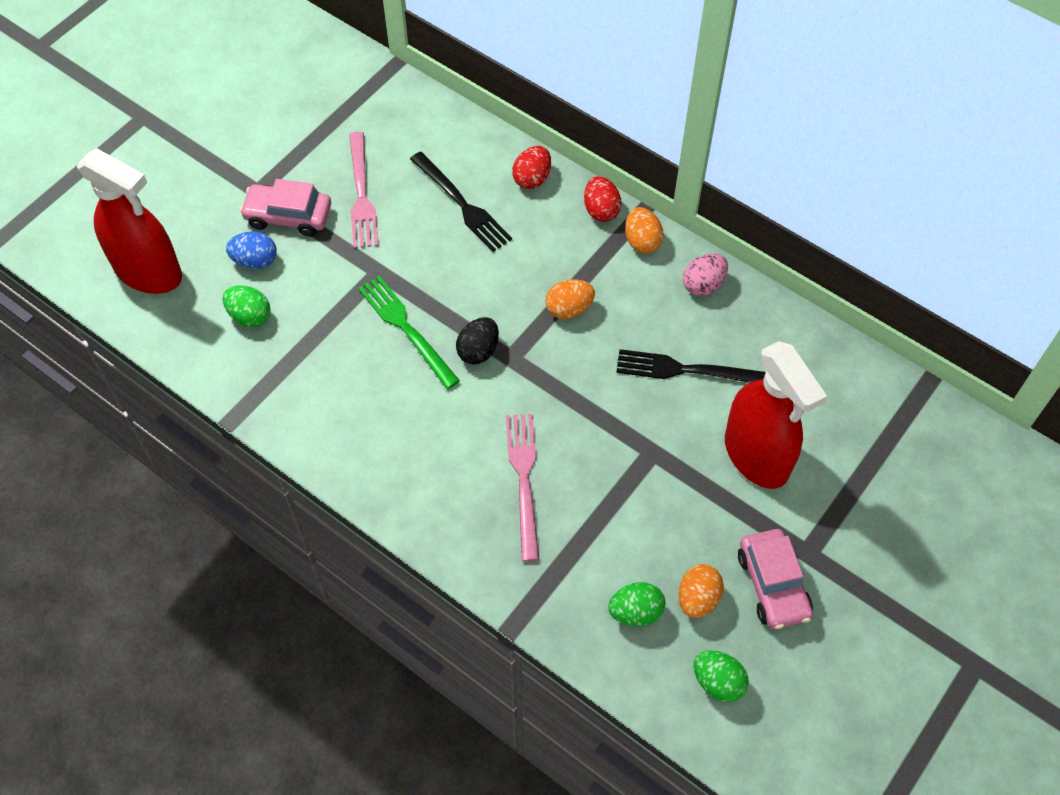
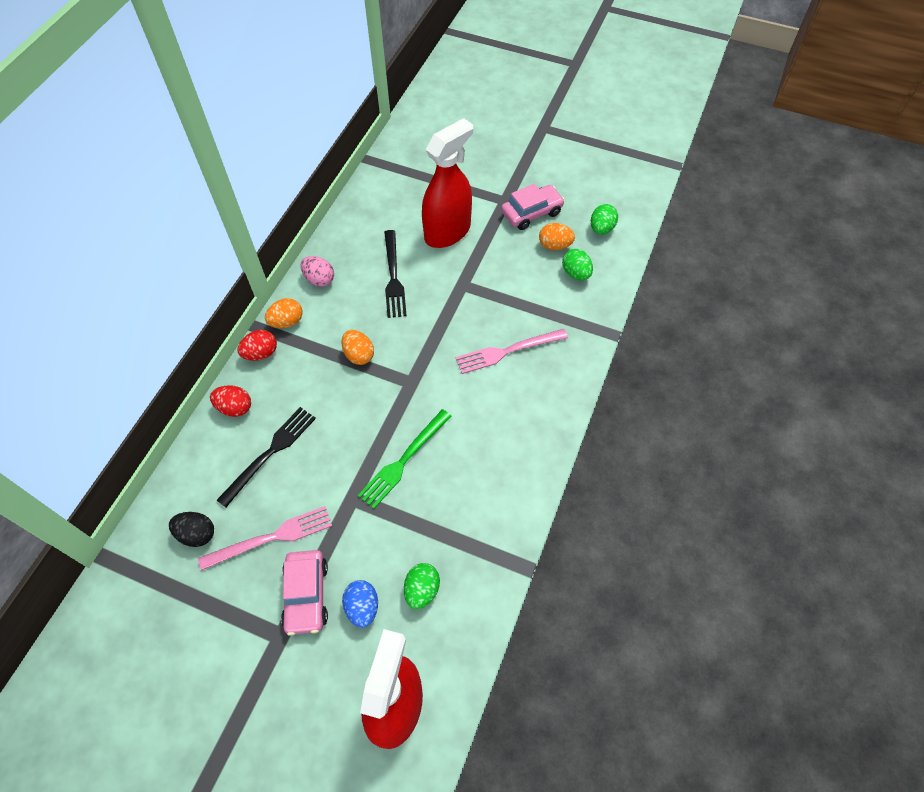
camera: 105 degrees left, 0 degrees up
black egg [456,317,499,364] -> black egg moved to [169,512,214,547]

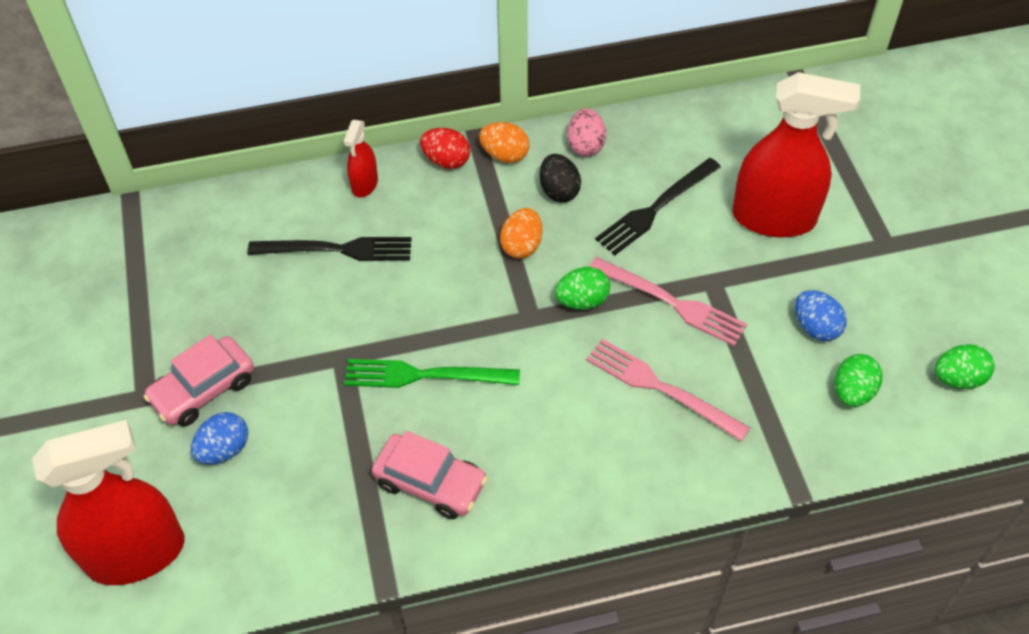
camera: 55 degrees right, 5 degrees down
black egg [169,512,214,547] -> black egg moved to [540,154,581,202]
pink fork [198,506,332,571] -> pink fork moved to [589,257,747,346]
red egg [210,385,251,417] -> red spray bottle [344,120,378,198]
green egg [404,563,440,610] -> green egg moved to [555,267,610,310]
pink car [501,184,565,230] -> pink car moved to [372,431,487,519]
orange egg [539,223,575,250] -> none
none -> blue egg [795,290,847,341]

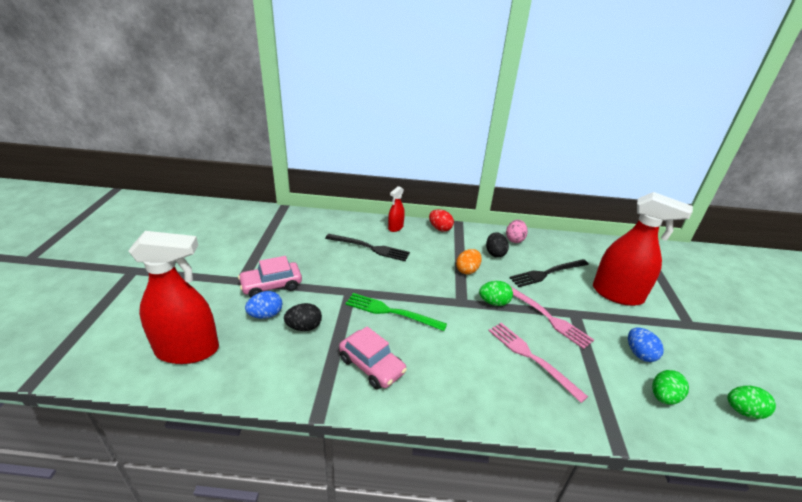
camera: 15 degrees right, 20 degrees down
orange egg [479,122,529,163] -> none
none -> black egg [284,303,322,331]

